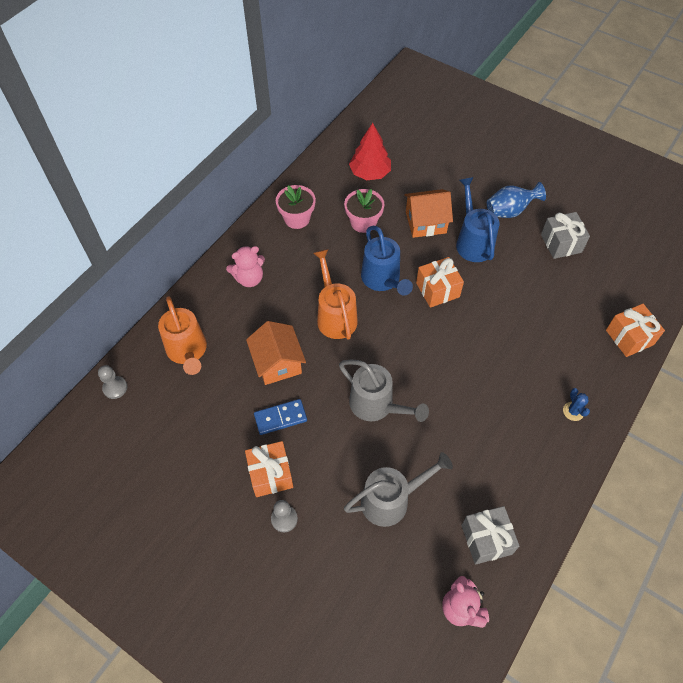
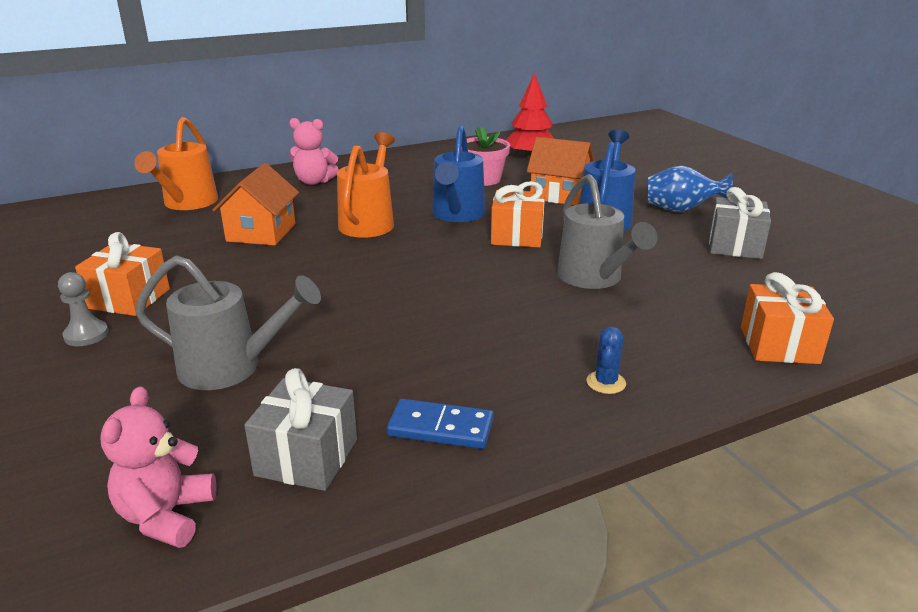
camera: 30 degrees right, 30 degrees down
grey pawn [98,365,127,399] -> none
blue domino [254,399,307,435] -> blue domino moved to [387,399,494,449]
pink flower pot [276,185,316,229] -> none
grey watering can [339,360,429,422] -> grey watering can moved to [557,174,658,289]

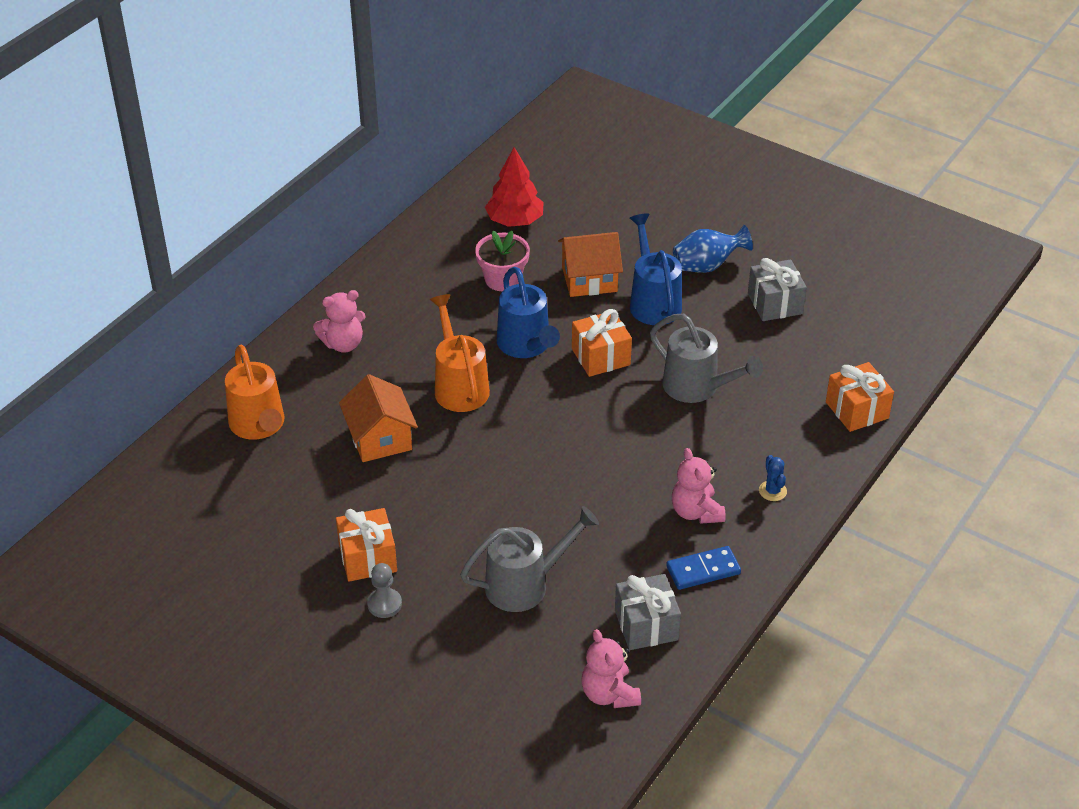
camera: 30 degrees left, 15 degrees up
none -> pink teddy bear [672,448,726,524]

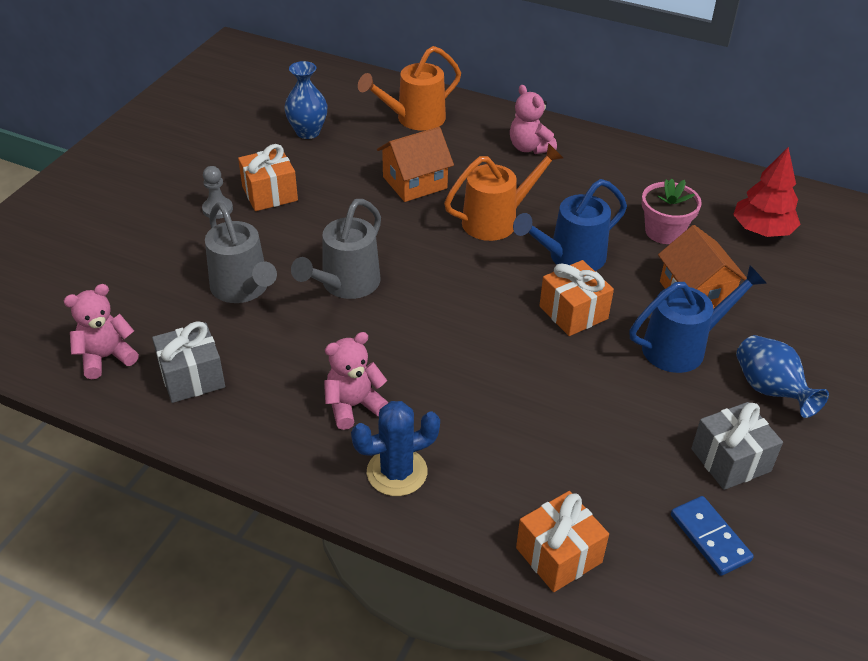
camera: 80 degrees right, 0 degrees up
grey watering can [650,314,763,403] -> grey watering can moved to [291,199,381,299]
blue domino [666,546,741,590] -> blue domino moved to [671,496,754,576]
blue cactus [759,455,787,501] -> blue cactus [351,401,440,496], size x1.81
none -> blue vase [284,61,327,139]

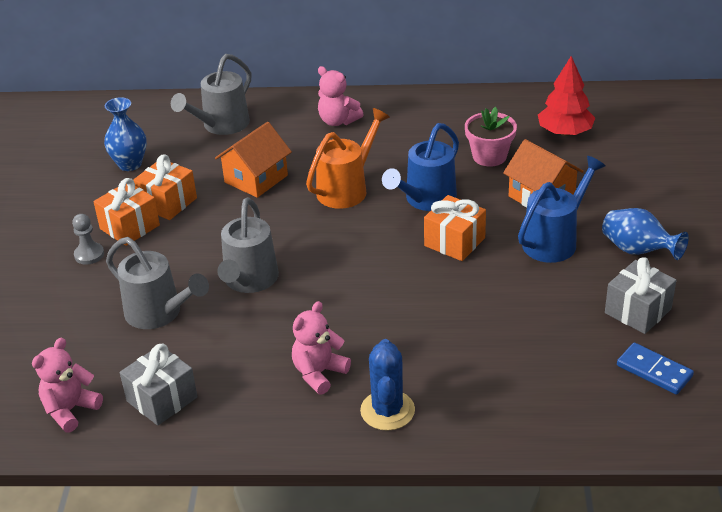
camera: 20 degrees left, 5 degrees down
blue cactus [351,401,440,496] -> blue cactus turned 45 degrees counterclockwise [360,339,415,431]
orange watering can [358,46,461,131] -> grey watering can [171,54,251,135]
orange gift [516,491,609,592] -> orange gift moved to [133,154,197,220]

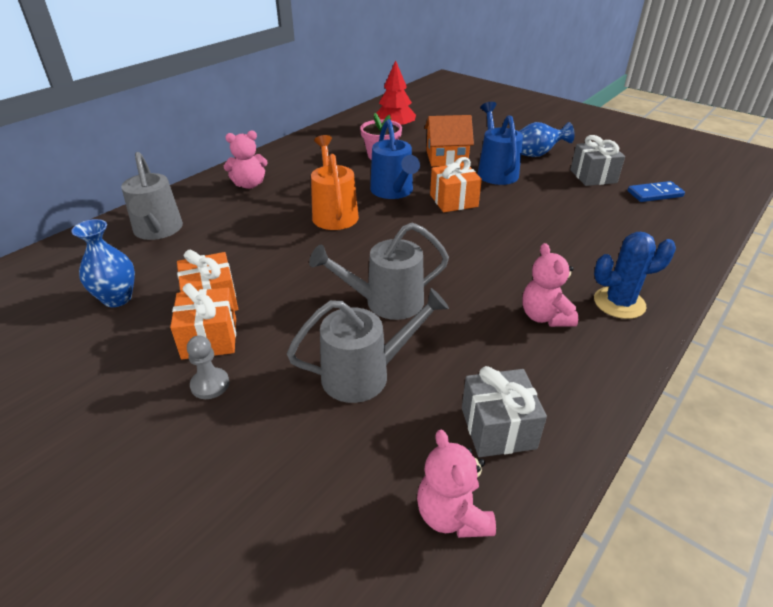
camera: 55 degrees left, 0 degrees up
orange house [215,122,292,198] -> none
grey watering can [217,197,279,293] -> grey watering can turned 120 degrees clockwise [309,222,449,320]
blue cactus [360,339,415,431] -> blue cactus turned 45 degrees counterclockwise [594,232,676,319]

